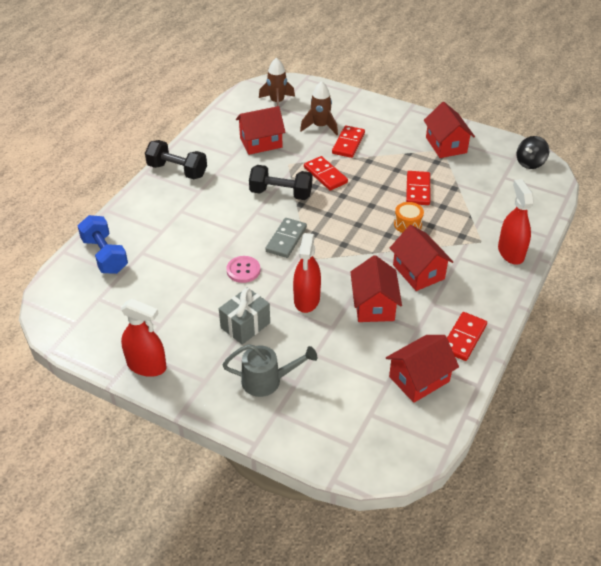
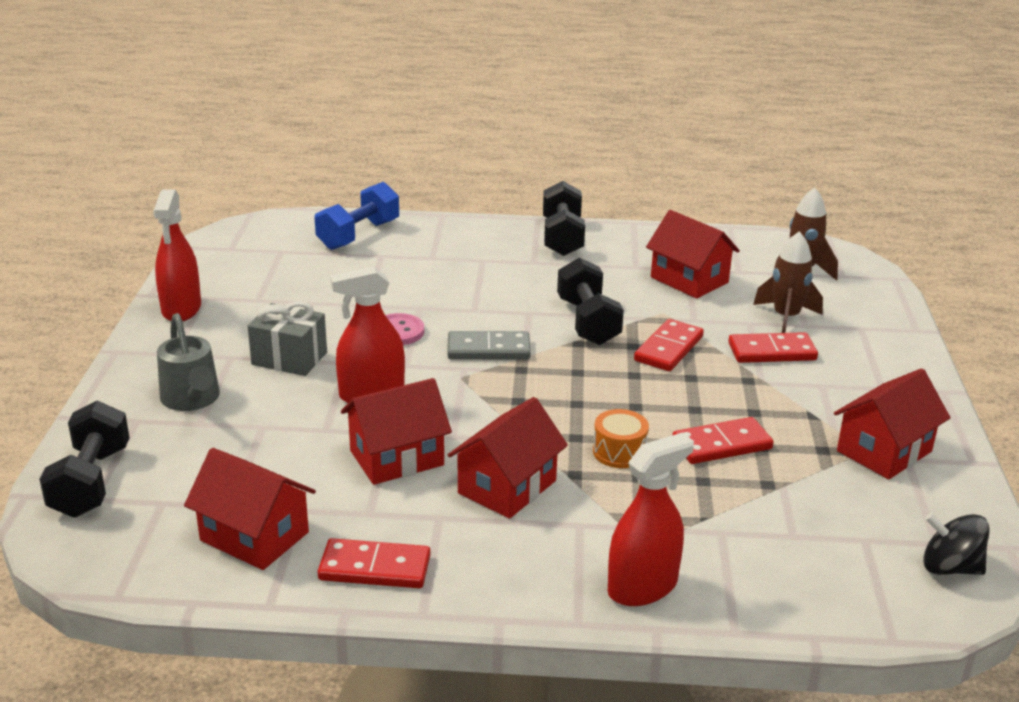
camera: 65 degrees right, 15 degrees down
none -> black dumbbell [39,401,130,518]

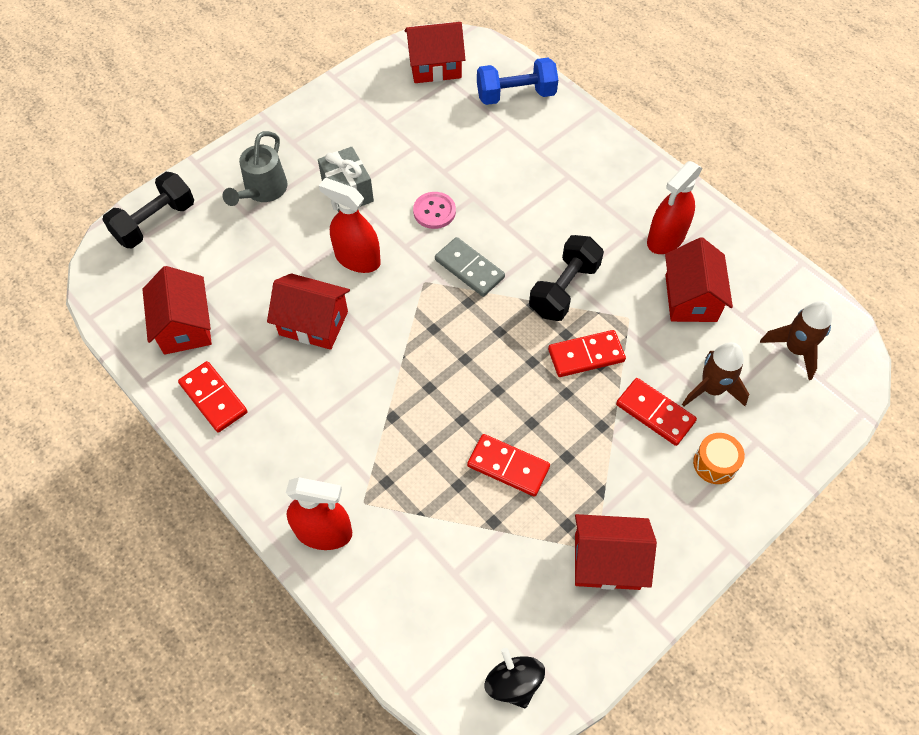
camera: 45 degrees right, 30 degrees up
red spray bottle [153,189,201,321] -> red spray bottle moved to [647,161,702,254]
red house [448,397,568,519] -> red house moved to [405,22,466,83]
black dumbbell [543,181,585,256] -> none
orange drum [593,409,649,468] -> orange drum moved to [693,433,745,484]

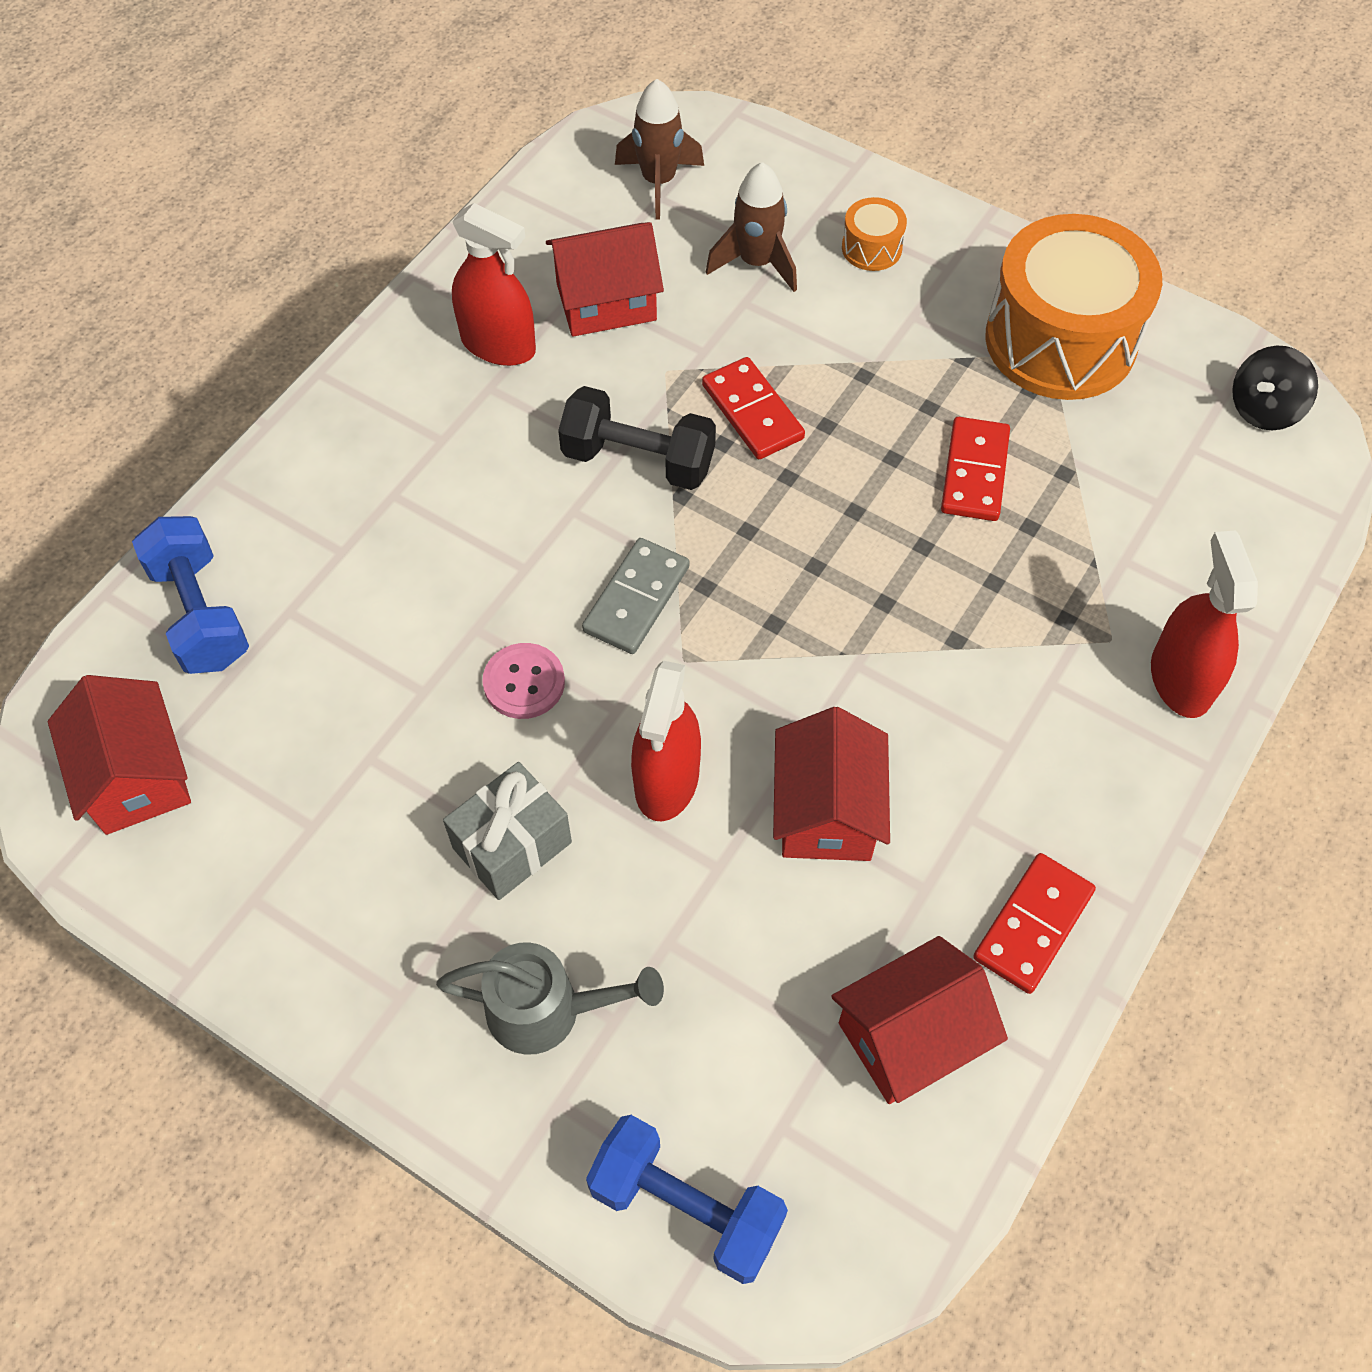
camera: 105 degrees left, 0 degrees up
black dumbbell [102,172,194,248] -> blue dumbbell [586,1115,788,1284]
red house [575,514,657,590] -> orange drum [985,214,1162,400]
red domino [616,378,697,446] -> none

